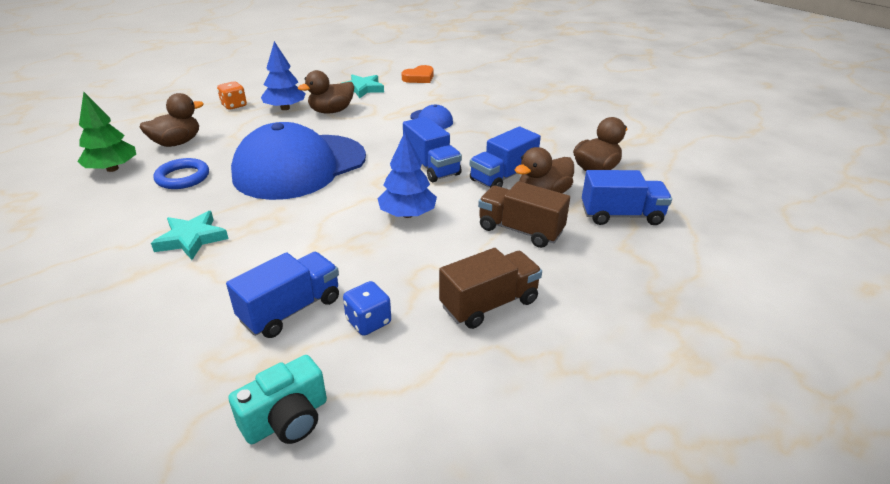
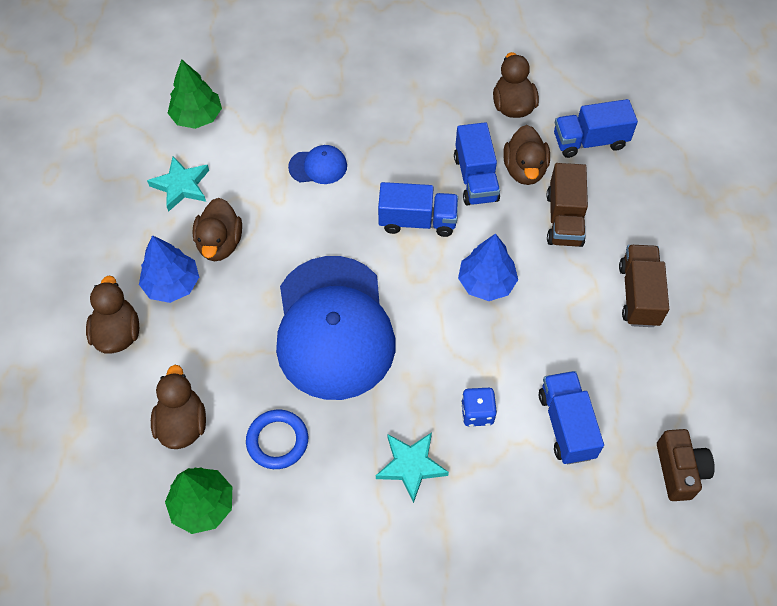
camera: 55 degrees left, 25 degrees up
orange dice [217,81,247,110] -> brown duck [86,276,139,354]
turquoise camera [228,355,327,444] -> brown camera [657,429,715,501]
blue dice [343,281,391,336] -> blue dice moved to [461,388,497,427]
orange heart [401,65,434,83] -> green tree [168,59,222,129]
brown truck [478,181,570,248] -> brown truck turned 60 degrees counterclockwise [546,163,588,247]
blue truck [582,170,672,225] -> blue truck turned 135 degrees counterclockwise [554,99,638,158]

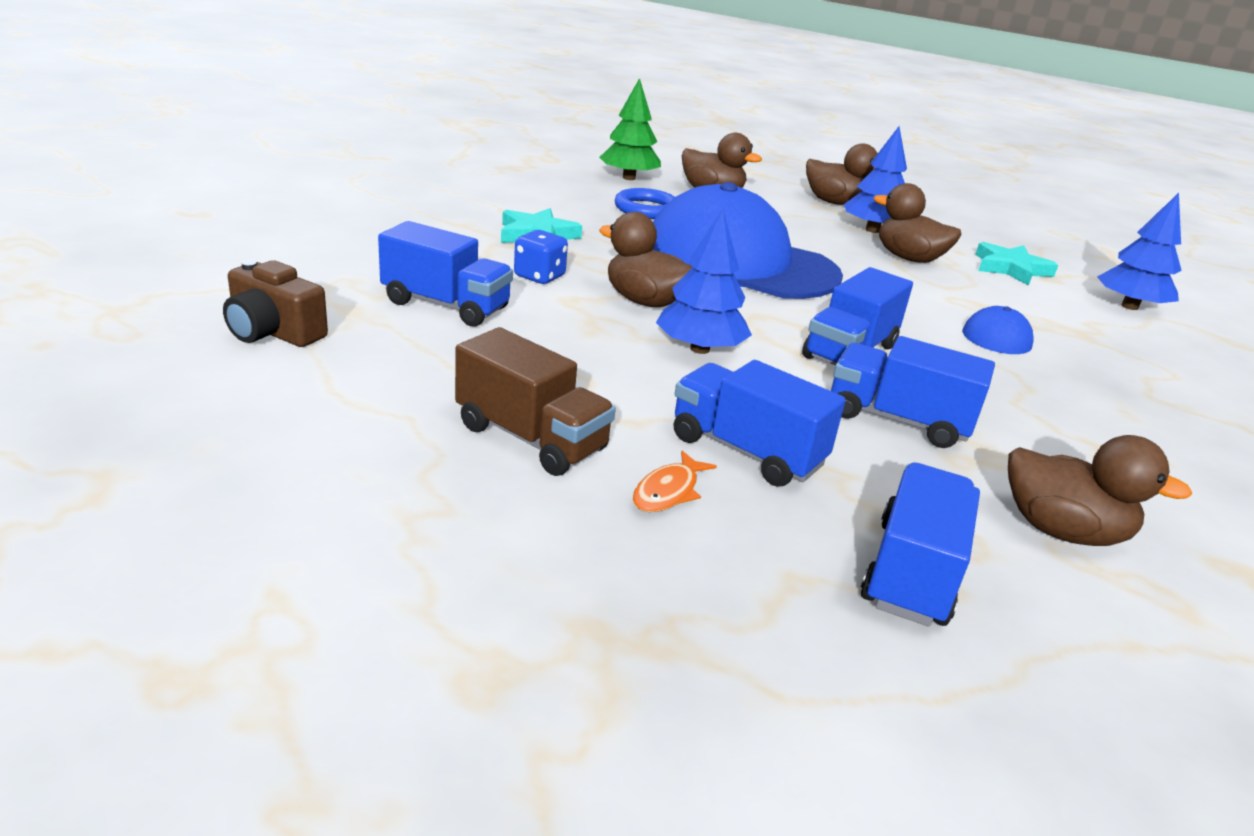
camera: 120 degrees right, 30 degrees down
green tree [168,59,222,129] -> blue tree [1097,193,1182,310]
brown duck [503,125,550,185] -> brown duck moved to [599,212,692,307]
brown truck [546,163,588,247] -> blue truck [674,360,846,487]
none -> orange fish [633,450,717,512]

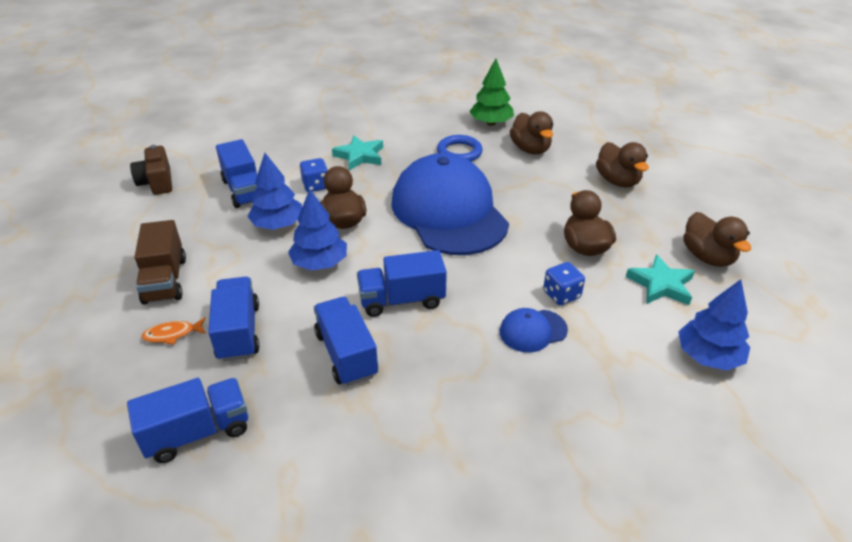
camera: 45 degrees right, 10 degrees up
blue tree [844,126,907,233] -> blue tree moved to [247,153,302,230]
brown duck [1008,435,1192,546] -> brown duck moved to [683,212,751,267]
none -> blue dice [543,262,585,306]

